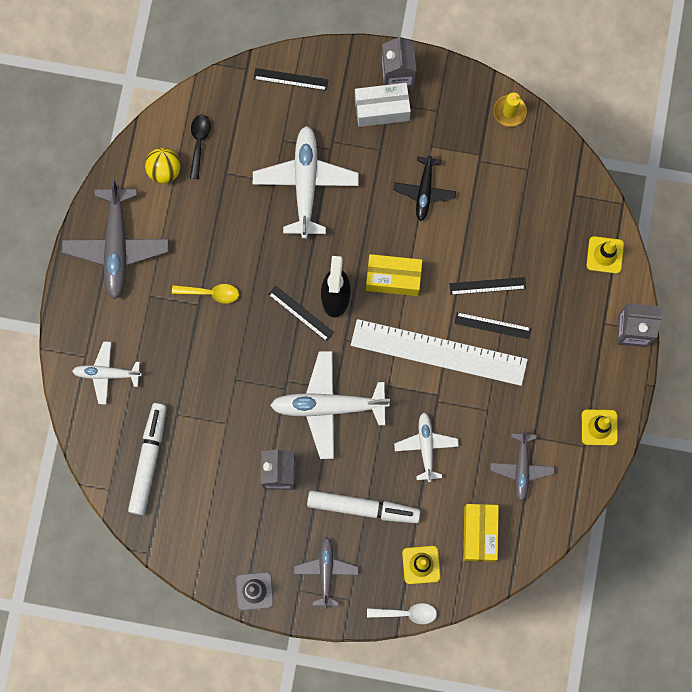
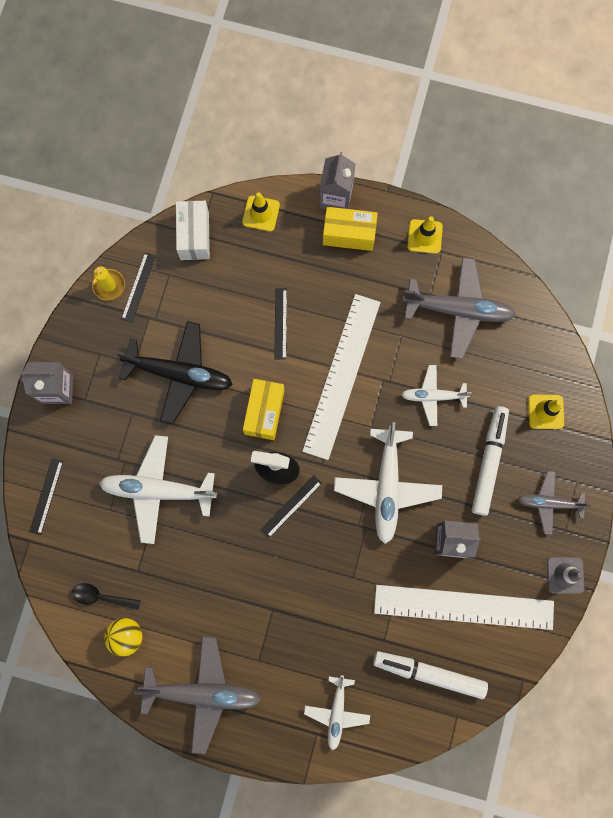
camera: 85 degrees left, 0 degrees up
yellow spoon [172,284,239,304] -> none
white box [355,83,411,127] -> white box moved to [176,201,210,260]
white spoon [367,603,437,624] -> none
black plane [394,152,456,221] -> black plane [116,321,233,424], size x1.70
black ruler [454,312,531,339] -> black ruler moved to [121,253,156,322]
yellow box [463,504,499,562] -> yellow box moved to [323,207,378,251]
grey plane [490,430,555,501] -> grey plane [403,257,516,359], size x1.70
none -> white ruler [374,585,554,630]

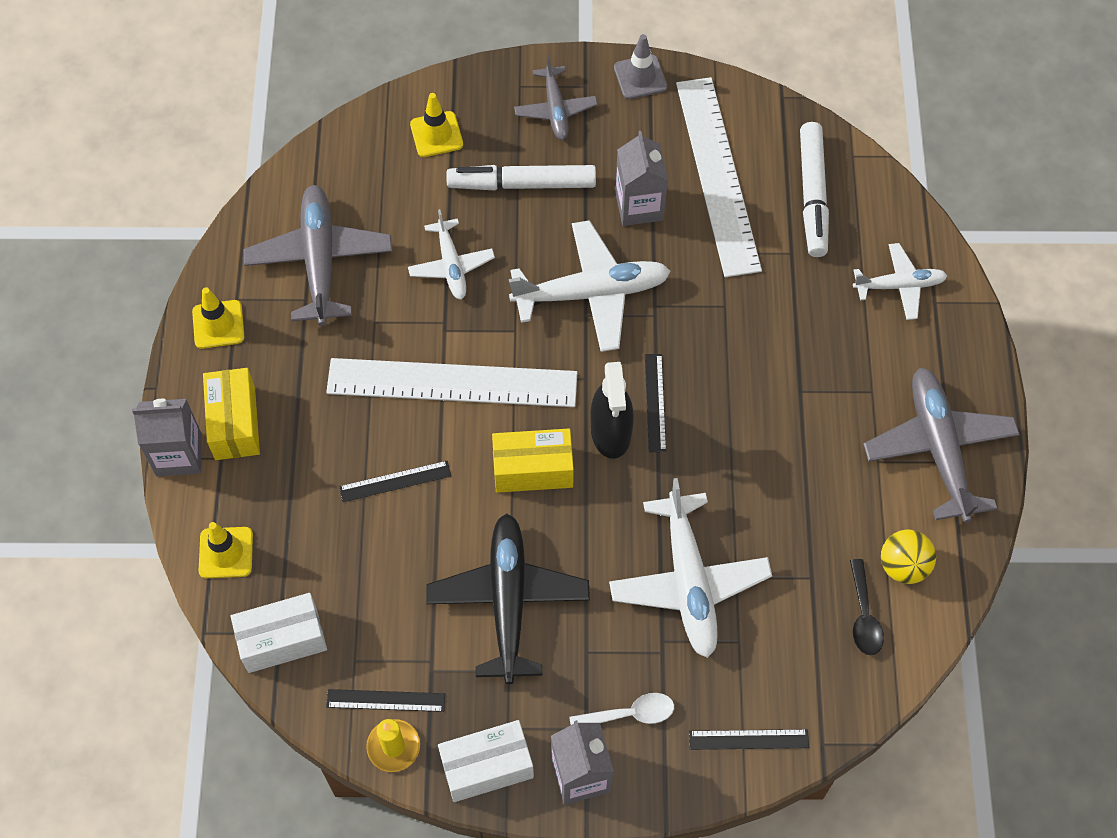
camera: 105 degrees left, 15 degrees down
black ruler [260,475,322,538] -> black ruler turned 60 degrees clockwise [645,354,666,452]
none -> white box [438,720,534,802]
none -> white spoon [569,693,674,725]

